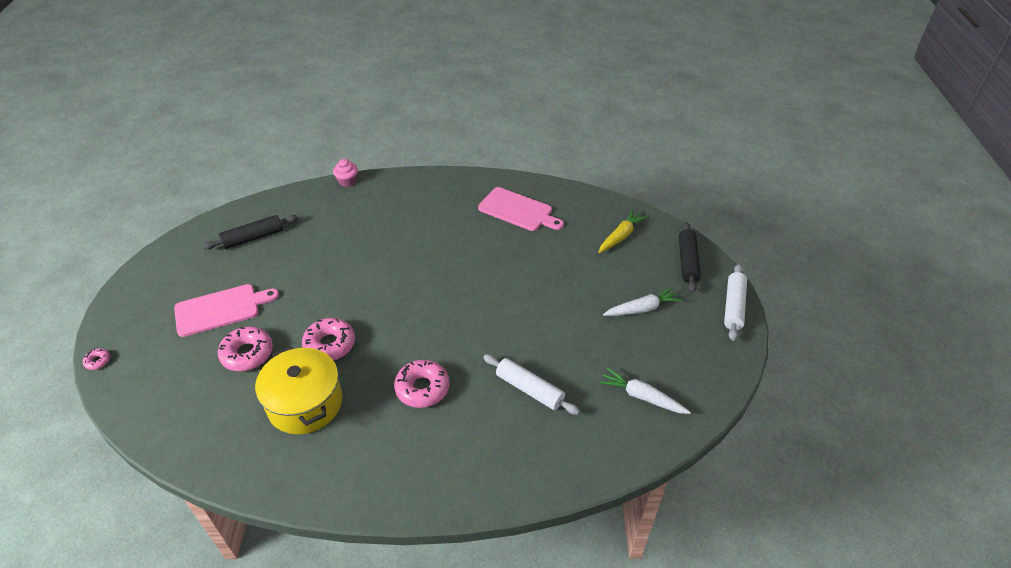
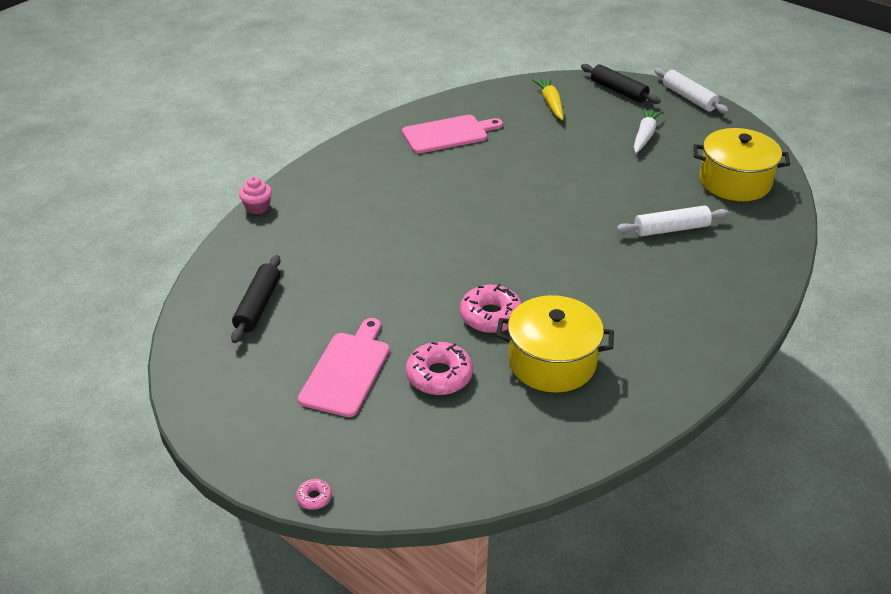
camera: 50 degrees left, 5 degrees down
pink donut [394,360,450,408] -> none
white carrot [599,368,691,414] -> yellow pot [693,128,790,201]

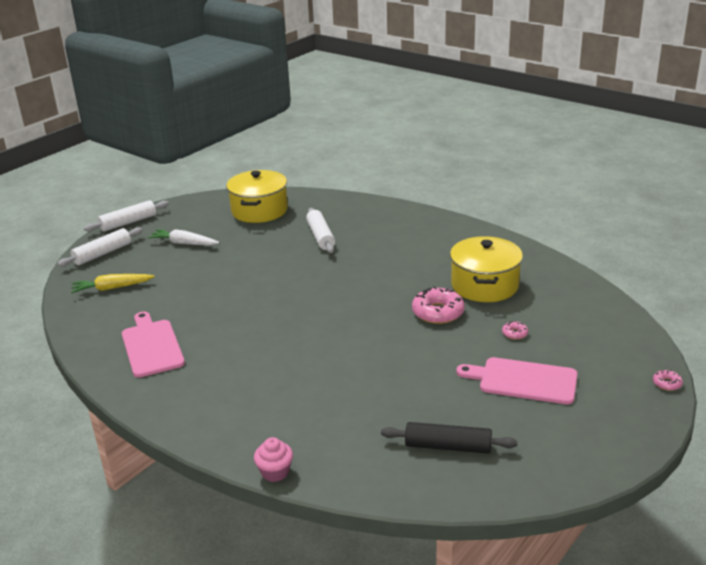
camera: 90 degrees left, 10 degrees down
pink donut [406,342,473,395] -> pink donut [502,321,528,340], size x0.47
black rolling pin [581,64,661,104] -> white rolling pin [57,227,143,267]

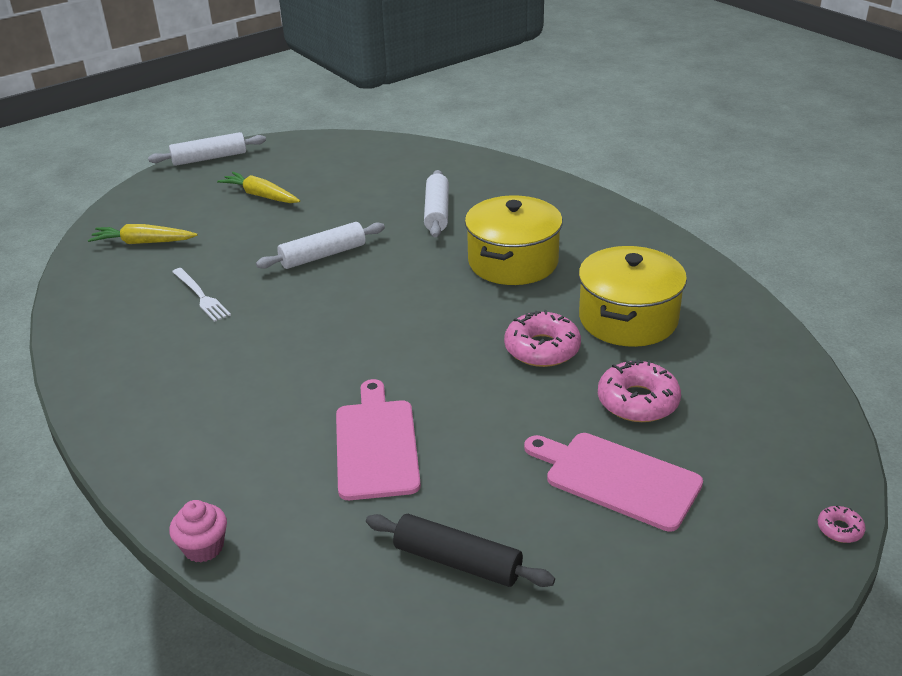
camera: 15 degrees right, 5 degrees up
white rolling pin [57,227,143,267] -> white rolling pin moved to [256,222,385,269]
pink cutting board [122,311,185,378] -> pink cutting board moved to [336,379,421,500]
white carrot [148,229,219,245] -> yellow carrot [217,172,300,203]
yellow pot [226,170,288,223] -> yellow pot moved to [465,195,563,285]
pink donut [502,321,528,340] -> pink donut [598,360,681,422], size x2.12
none -> white fork [172,268,231,322]

